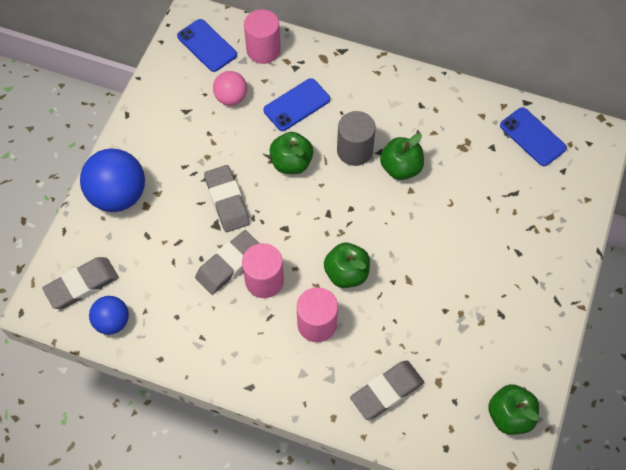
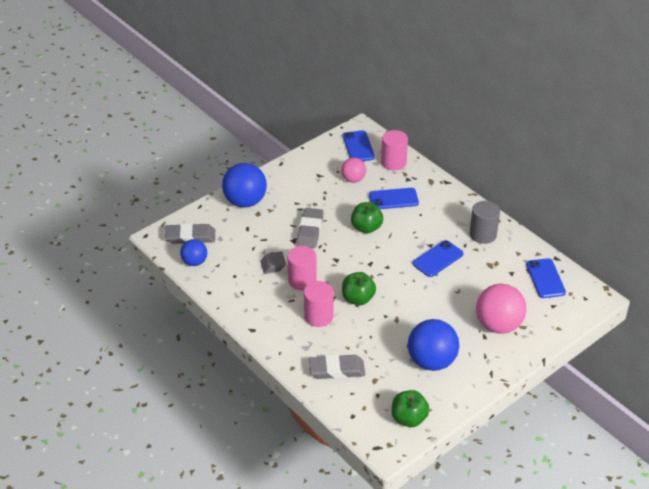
camera: 30 degrees right, 20 degrees down
grey cylinder [337,111,376,166] -> grey cylinder moved to [469,201,500,244]
green apple [380,133,424,180] -> blue phone [412,240,463,277]
none -> blue ball [408,319,459,371]
none -> pink ball [476,284,526,334]

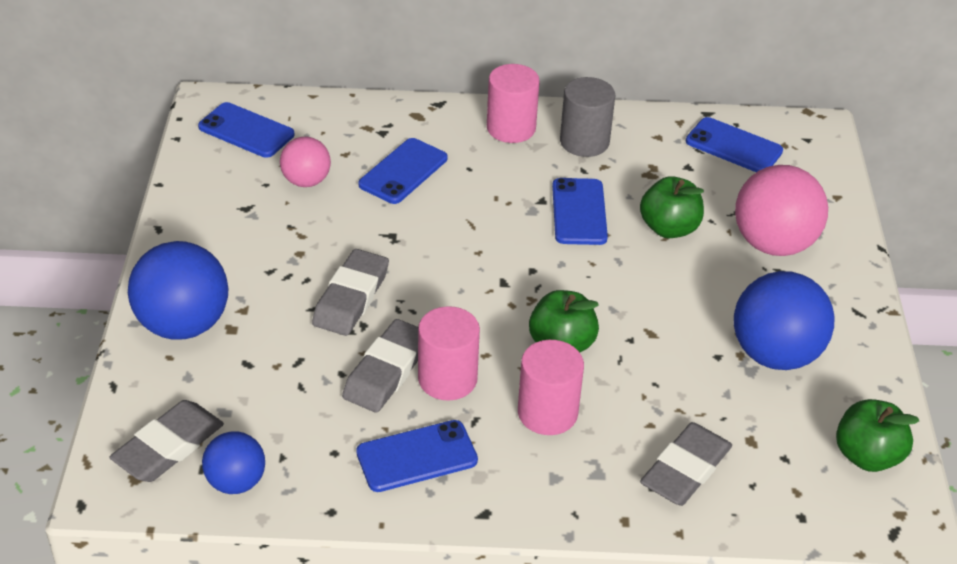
camera: 50 degrees left, 0 degrees up
grey eraser [297,208,324,248] -> grey eraser turned 60 degrees clockwise [312,249,389,336]
green apple [351,202,383,234] -> green apple moved to [640,176,704,238]
pink cylinder [381,130,408,171] -> pink cylinder moved to [487,64,540,143]
none -> blue phone [356,420,478,492]

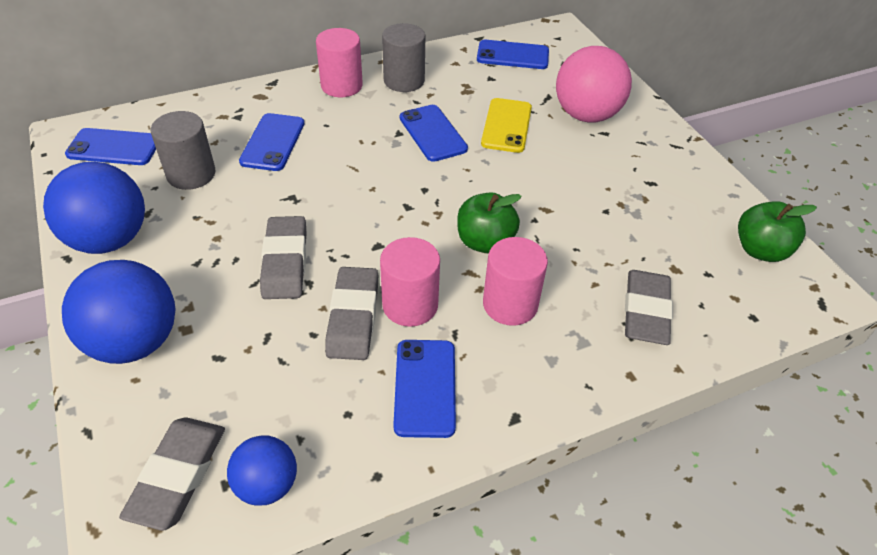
camera: 25 degrees left, 5 degrees up
pink ball [280,137,331,187] -> grey cylinder [151,111,216,190]
blue phone [356,420,478,492] -> blue phone turned 45 degrees counterclockwise [393,340,456,438]
green apple [640,176,704,238] -> yellow phone [481,98,532,153]
blue ball [734,271,835,370] -> blue ball moved to [43,162,145,254]

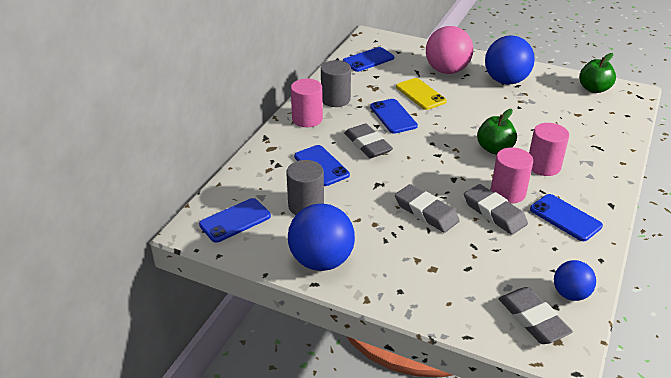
camera: 40 degrees left, 10 degrees down
blue ball [62,260,176,364] -> blue ball moved to [485,35,535,85]
blue phone [400,105,468,162] -> blue phone turned 45 degrees clockwise [370,99,418,134]
grey eraser [625,270,673,345] -> grey eraser moved to [344,124,393,158]

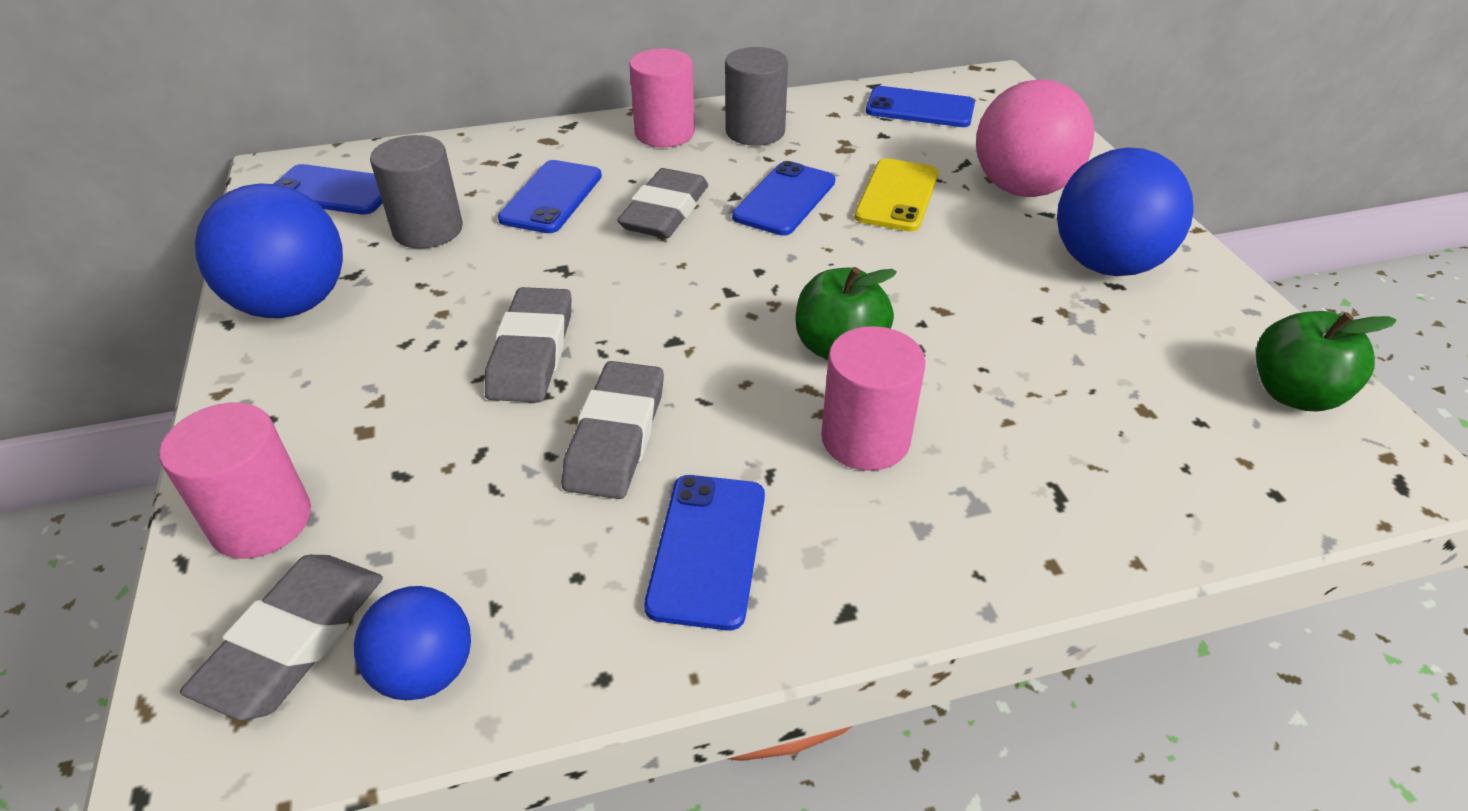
camera: 50 degrees right, 5 degrees up
pink cylinder [491,148,533,203] -> pink cylinder moved to [159,402,311,559]

